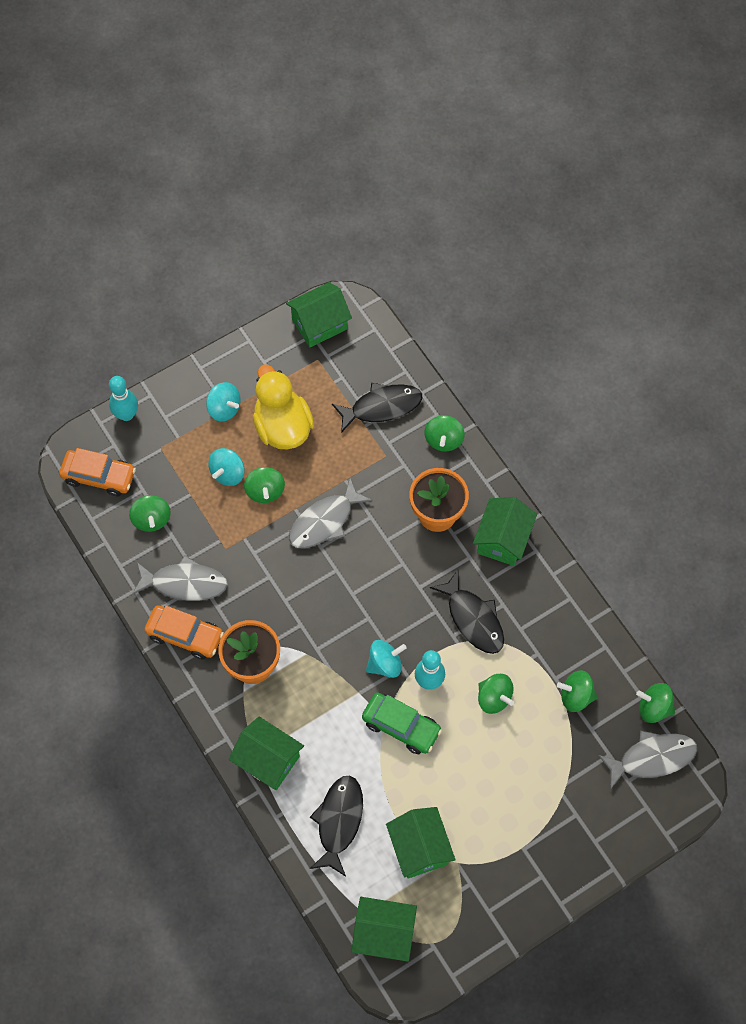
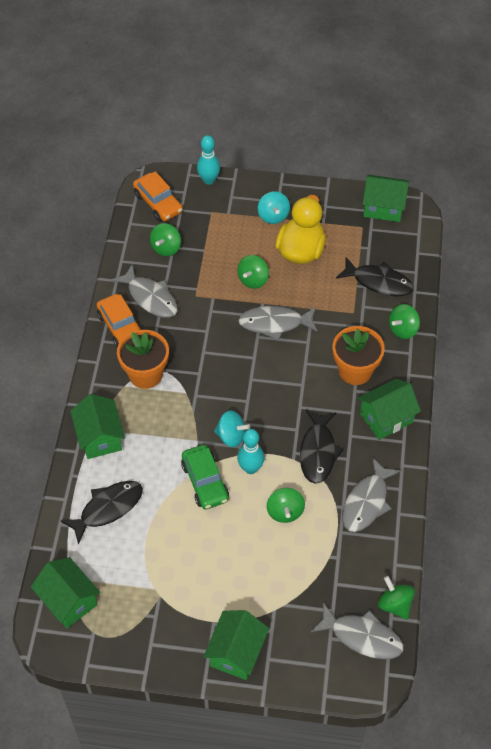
camera: 40 degrees right, 10 degrees down
turquoise spinning top [208,448,245,486] -> none
green house [386,807,456,878] -> green house moved to [203,610,269,680]
green spinning top [557,670,598,712] -> none
none -> grey fish [342,457,401,532]

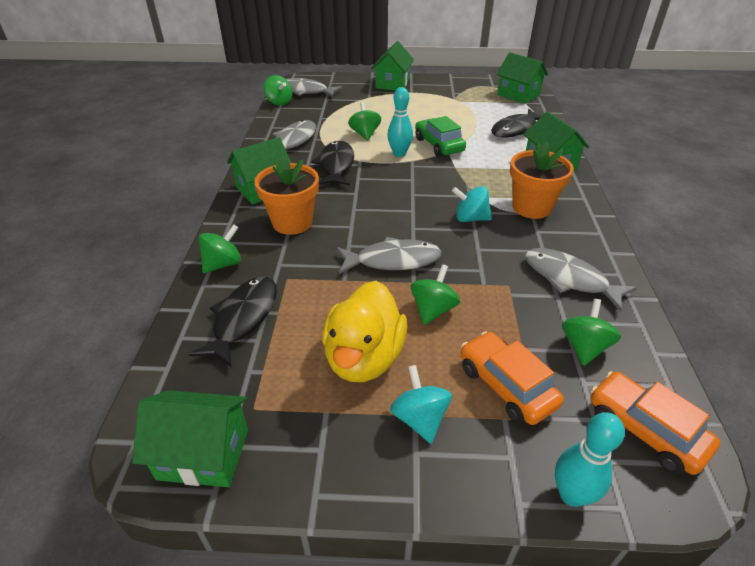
camera: 175 degrees right, 15 degrees down
orange car [96,294,143,347] -> orange car moved to [461,331,564,425]
turquoise spinning top [214,411,250,447] -> turquoise spinning top moved to [452,186,492,222]
black fish [336,257,414,296] -> black fish turned 90 degrees clockwise [189,277,277,367]

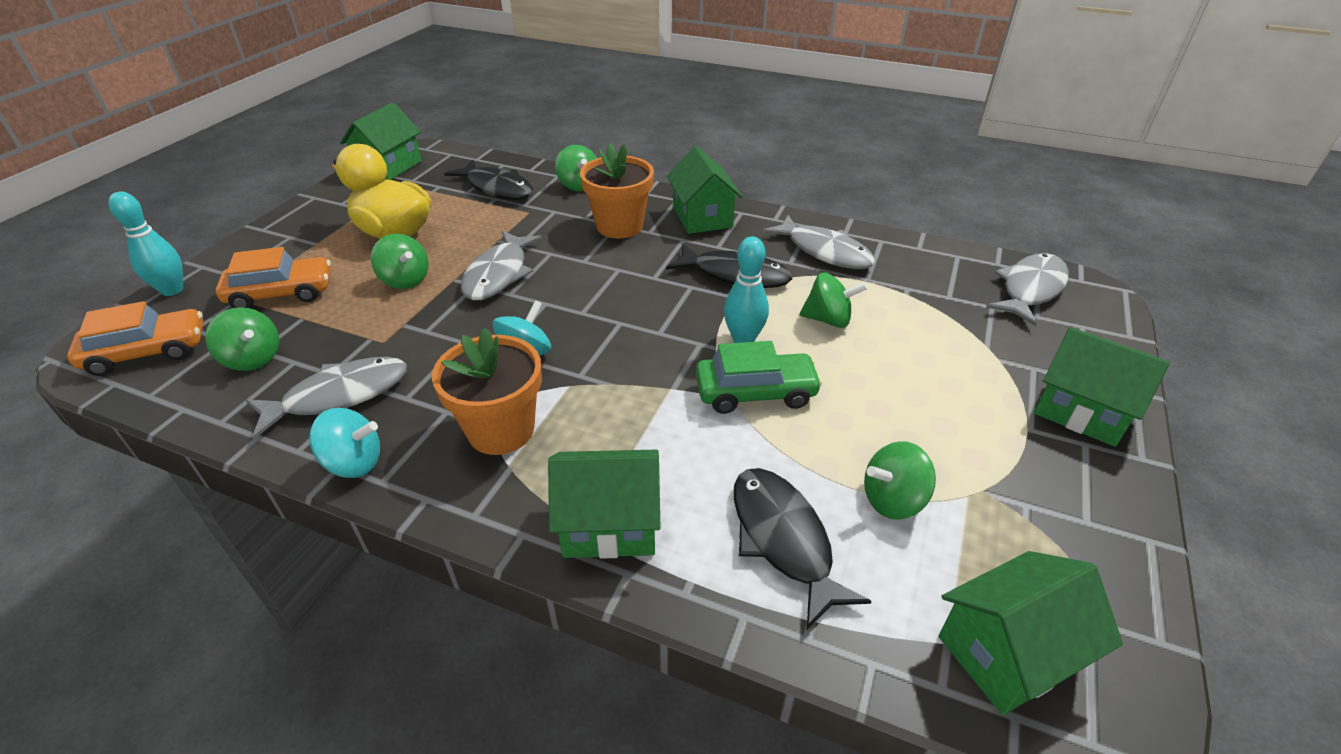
camera: 110 degrees right, 0 degrees up
green spinning top [264,75,293,106] -> green spinning top moved to [864,441,936,520]
turquoise spinning top [390,365,452,443] -> turquoise spinning top moved to [309,408,380,478]

